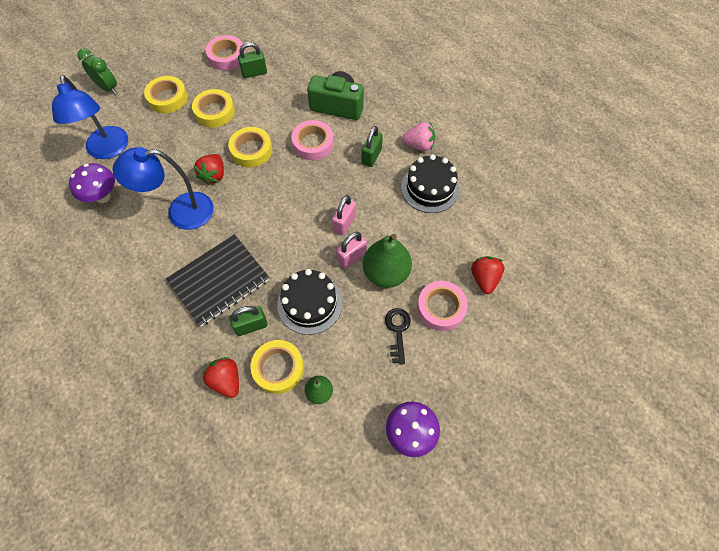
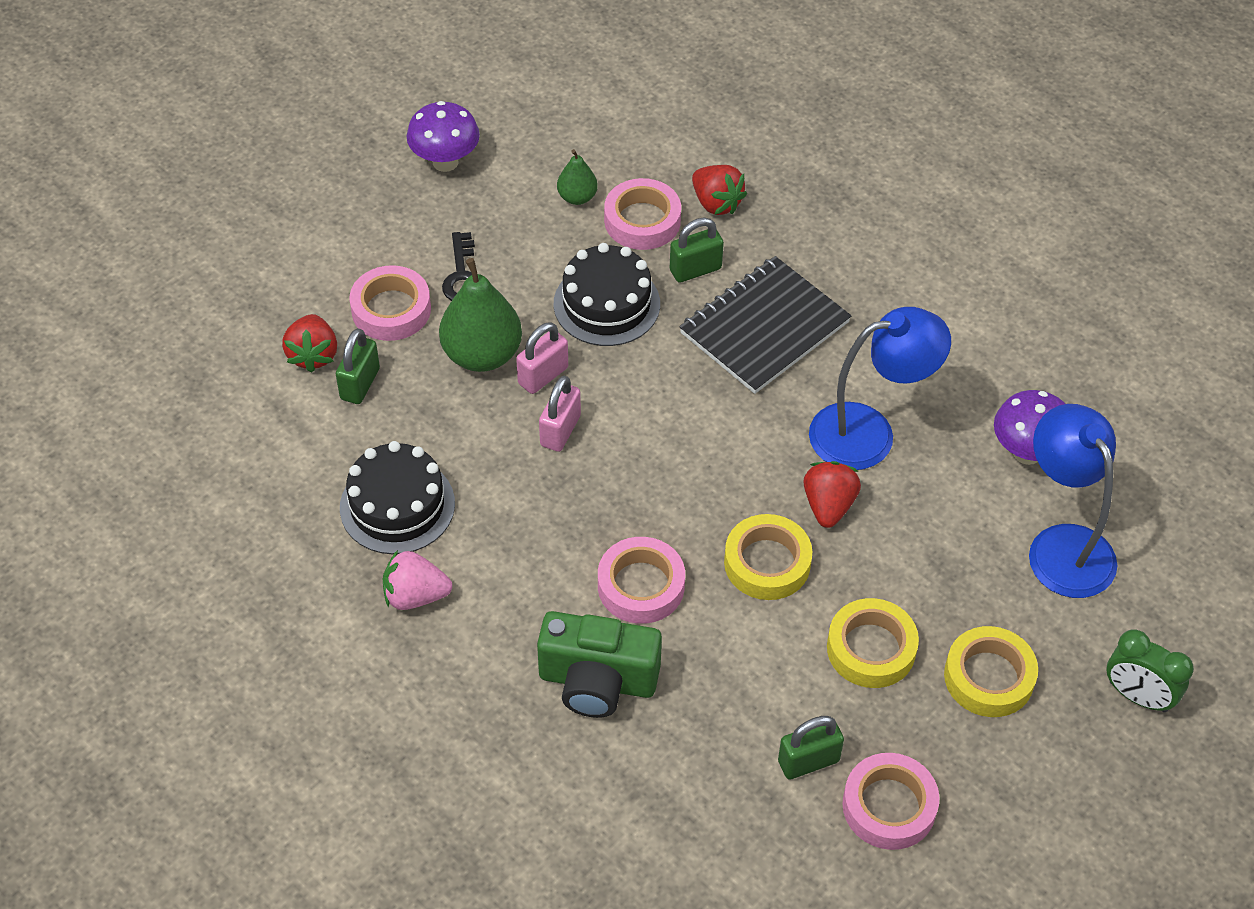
camera: 175 degrees right, 10 degrees down
yellow tape [251,340,304,394] -> pink tape [604,178,681,250]
green padlock [362,126,383,167] -> green padlock moved to [336,328,380,404]

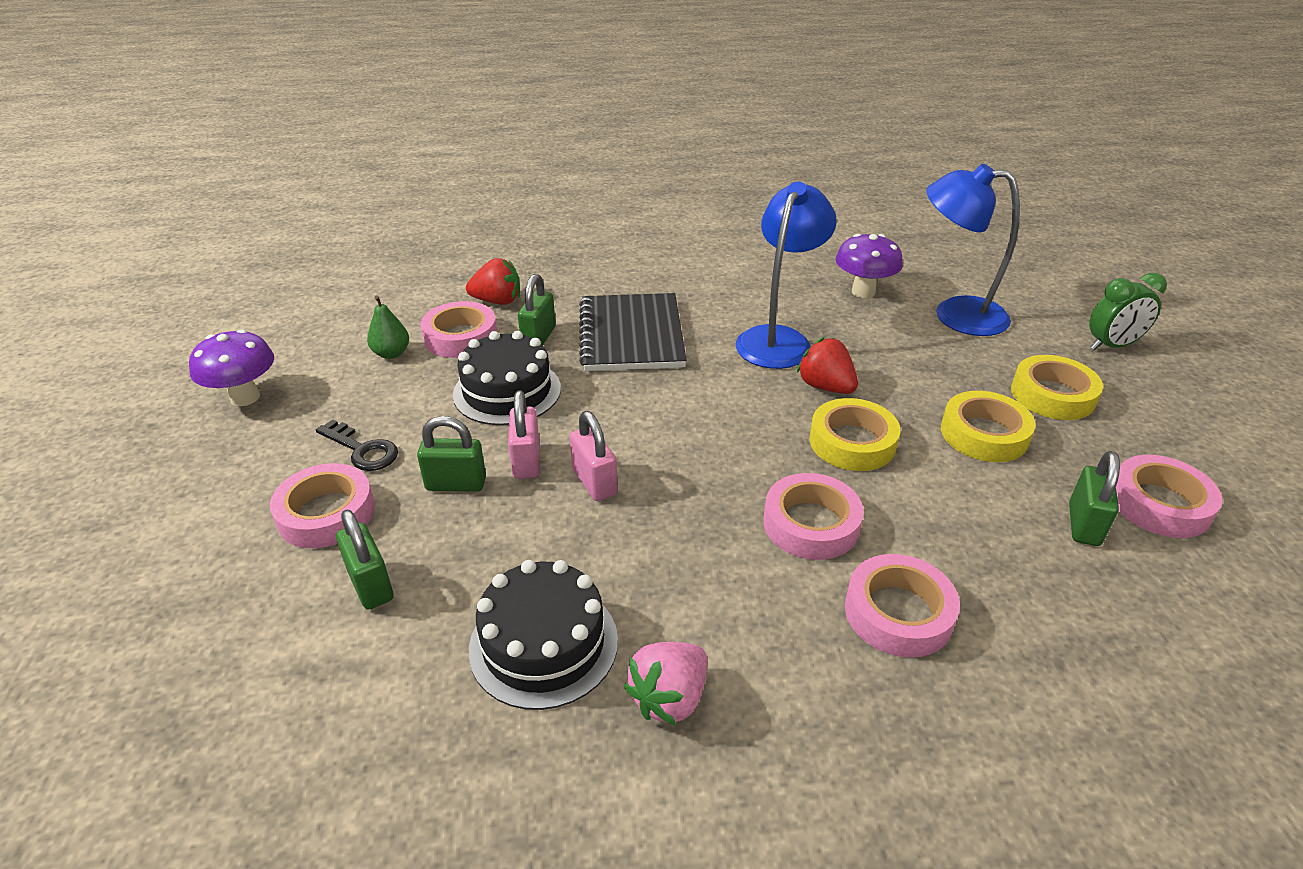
camera: 50 degrees left, 15 degrees down
red strawberry [282,314,337,373] -> none
green pear [439,258,522,372] -> green padlock [417,416,486,492]
green camera [537,611,662,718] -> pink tape [845,554,960,658]

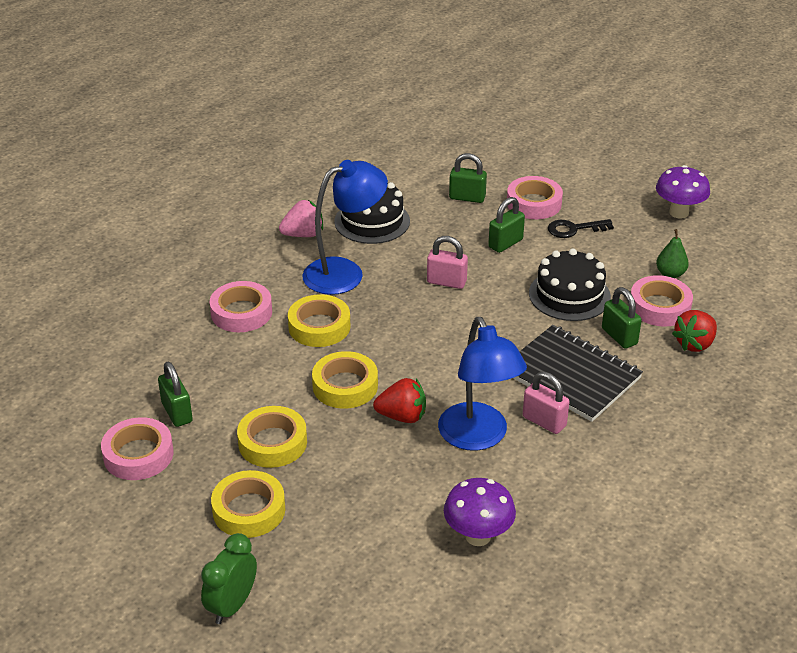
camera: 135 degrees right, 0 degrees up
pink padlock [508,390,540,479] -> pink padlock moved to [523,372,569,434]
pink strawberry [624,642,707,725] -> pink strawberry turned 75 degrees clockwise [279,200,323,237]
pink tape [764,473,864,560] -> yellow tape [288,294,350,347]
blue lamp [926,164,1020,336] -> blue lamp moved to [302,160,388,295]

